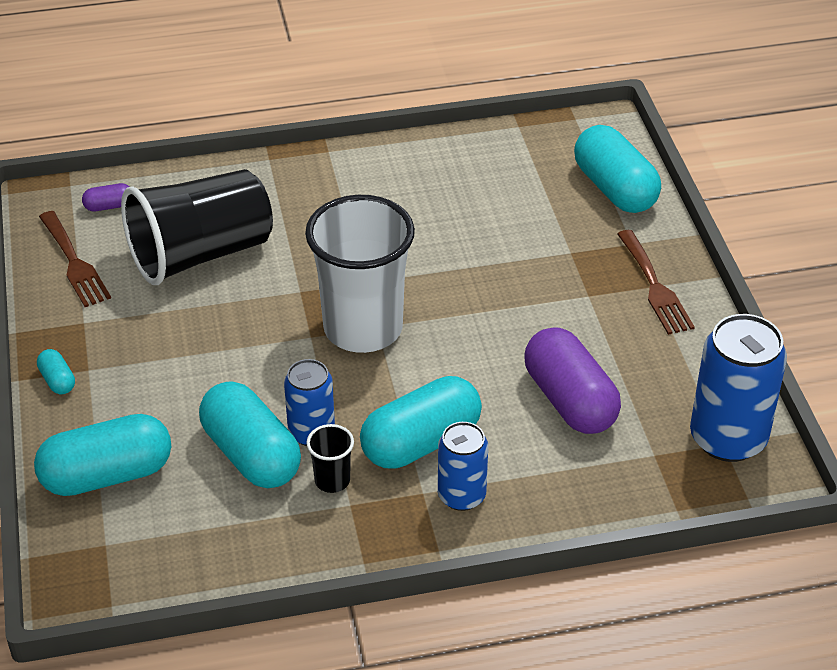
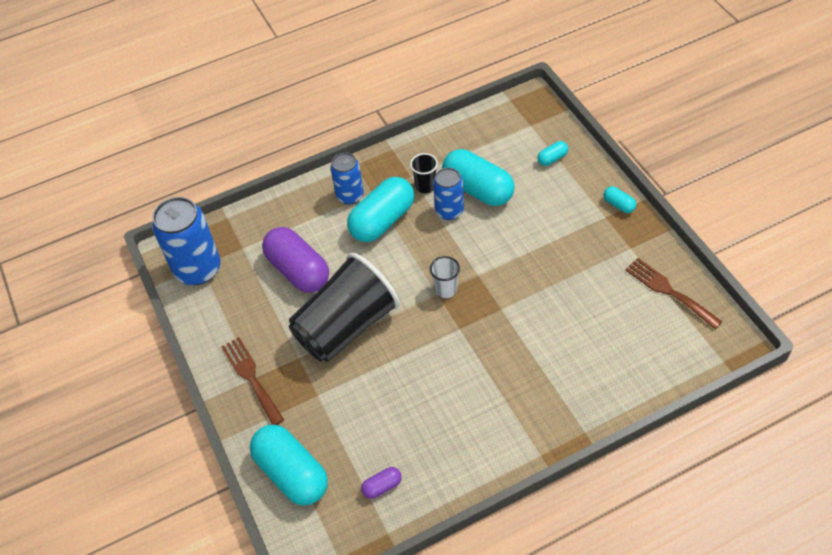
camera: 170 degrees right, 10 degrees up
turquoise capsule [34,414,171,496] -> turquoise capsule [537,141,568,166], size x0.44
purple capsule [82,183,129,211] -> purple capsule moved to [361,467,402,499]
black cup [121,169,273,285] -> black cup moved to [289,253,400,362]
white cup [305,195,415,353] -> white cup [430,256,460,298], size x0.41

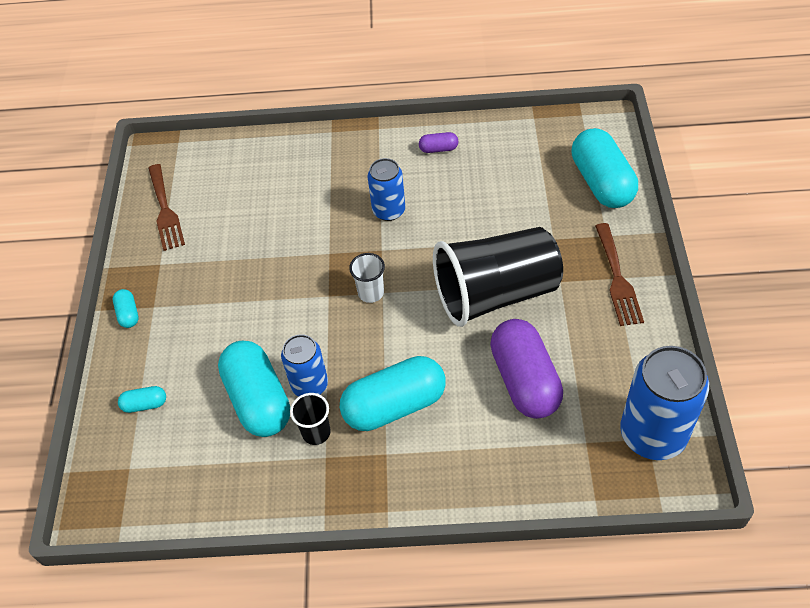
camera: 155 degrees left, 0 degrees up
blue can [330,153,364,205] -> blue can moved to [368,158,405,221]
purple capsule [361,467,402,499] -> purple capsule moved to [419,132,458,153]

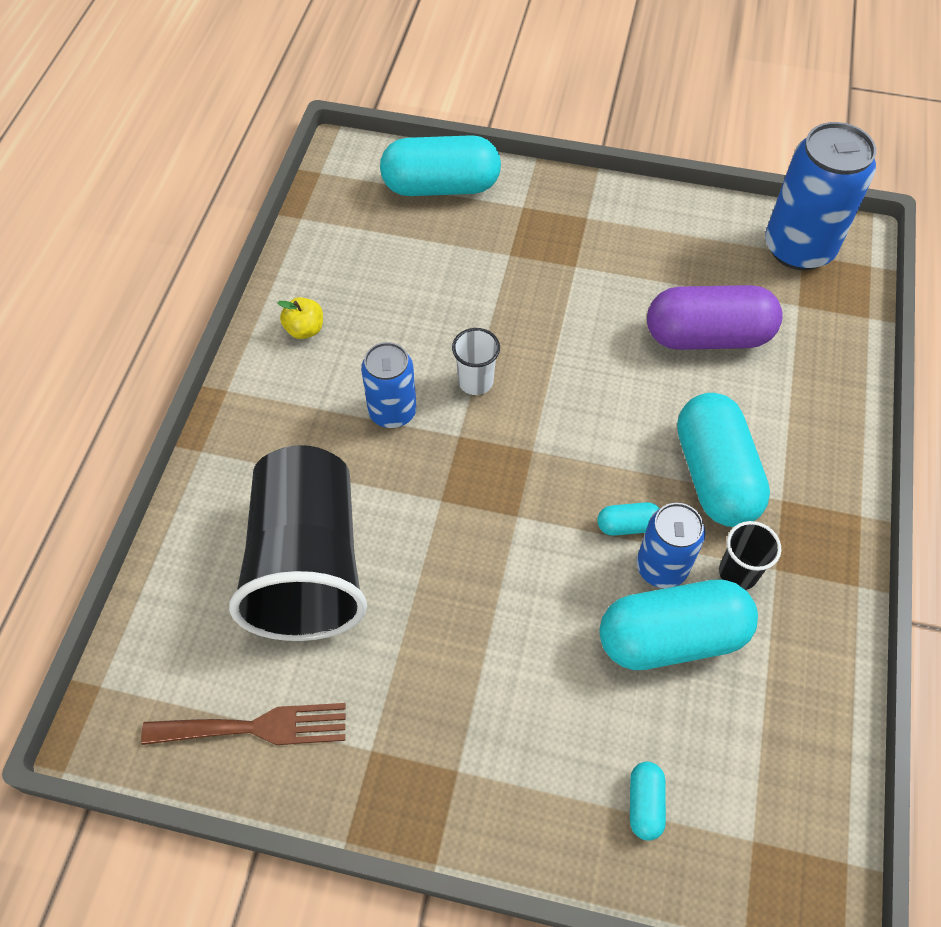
camera: 80 degrees left, 5 degrees up
turquoise capsule [113,289,139,328] -> turquoise capsule moved to [597,502,660,536]
white cup [349,253,385,303] -> white cup moved to [452,328,500,395]
purple capsule [419,132,458,153] -> yellow apple [278,297,323,339]
black cup [433,227,563,327] -> black cup moved to [229,445,367,641]
brown fork [595,223,644,326] -> none

